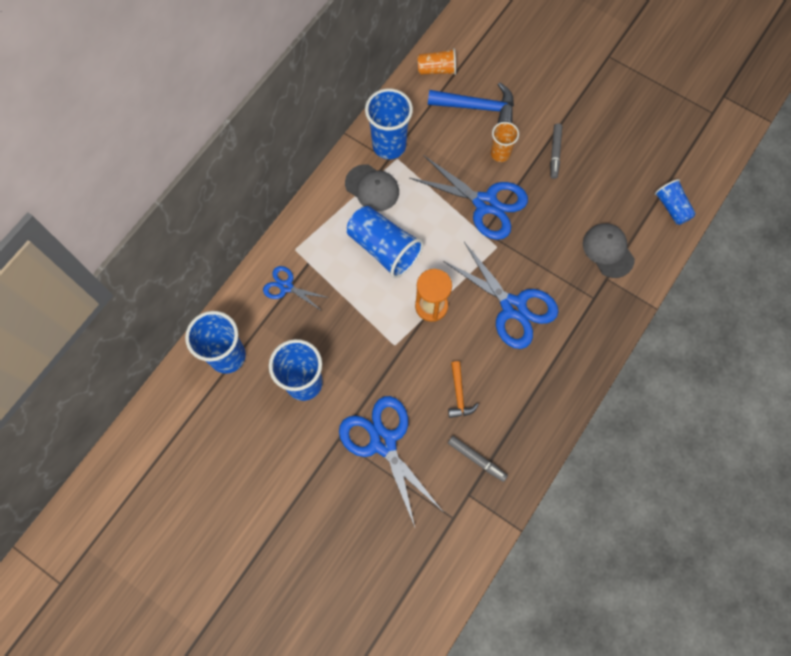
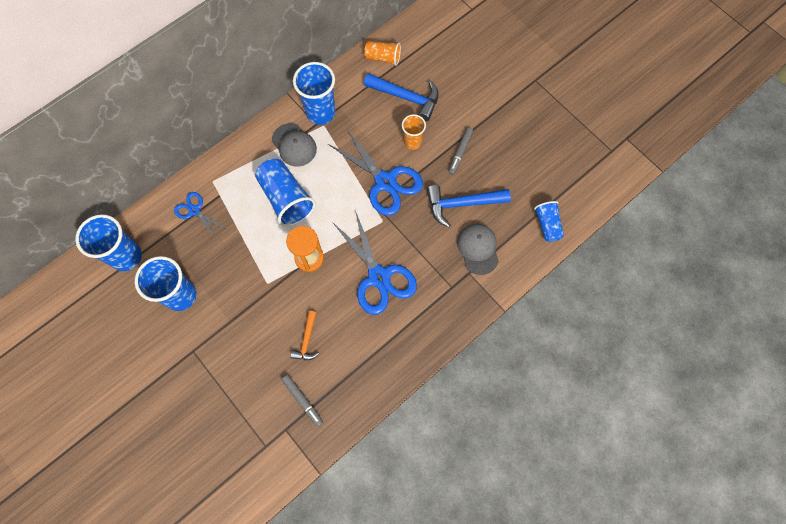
camera: 15 degrees right, 0 degrees up
blue scissors [339,396,441,527] -> none
none -> blue hammer [427,185,511,228]

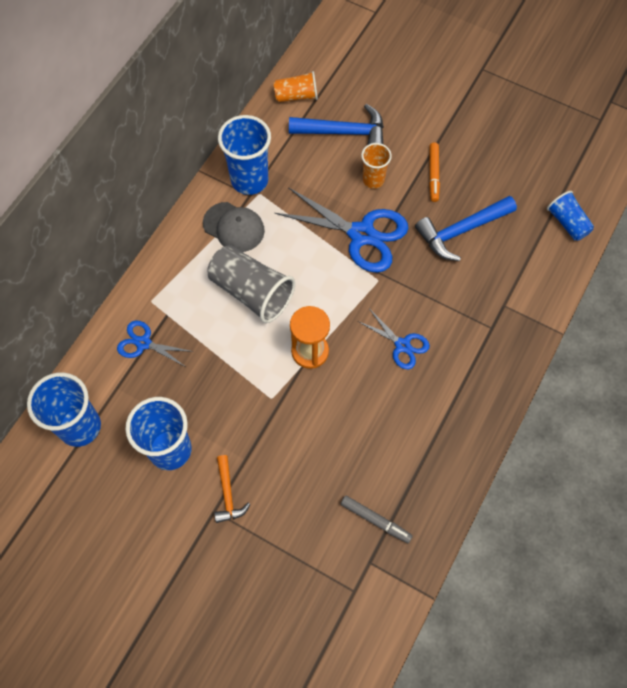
camera: 20 degrees left, 5 degrees down
blue cup [255,159,316,227] -> grey cup [207,245,295,323]
orange hammer [290,311,320,360] -> orange hammer moved to [214,455,250,523]
blue scissors [332,210,417,315] -> blue scissors [358,310,430,369], size x0.53
grey marker [448,128,473,175] -> orange marker [429,143,440,202]
grey cap [457,224,499,275] -> none

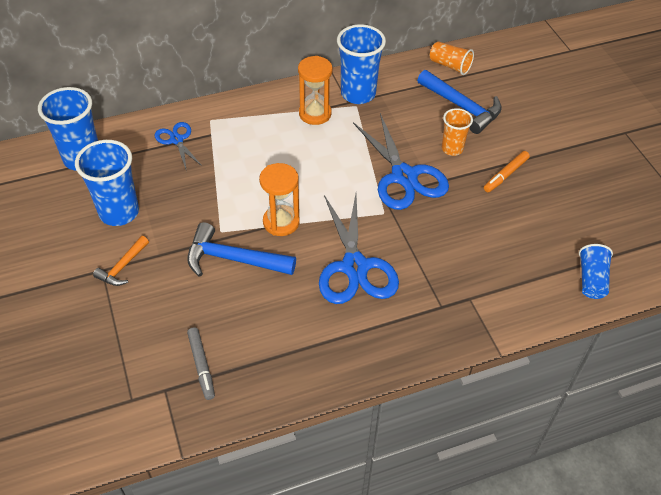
camera: 40 degrees right, 15 degrees down
grey cap [203,202,265,252] -> orange hourglass [298,56,332,125]
grey cup [207,245,295,323] -> none
blue scissors [358,310,430,369] -> blue scissors [319,194,399,304], size x1.87
blue hammer [415,196,517,261] -> blue hammer moved to [187,222,296,277]

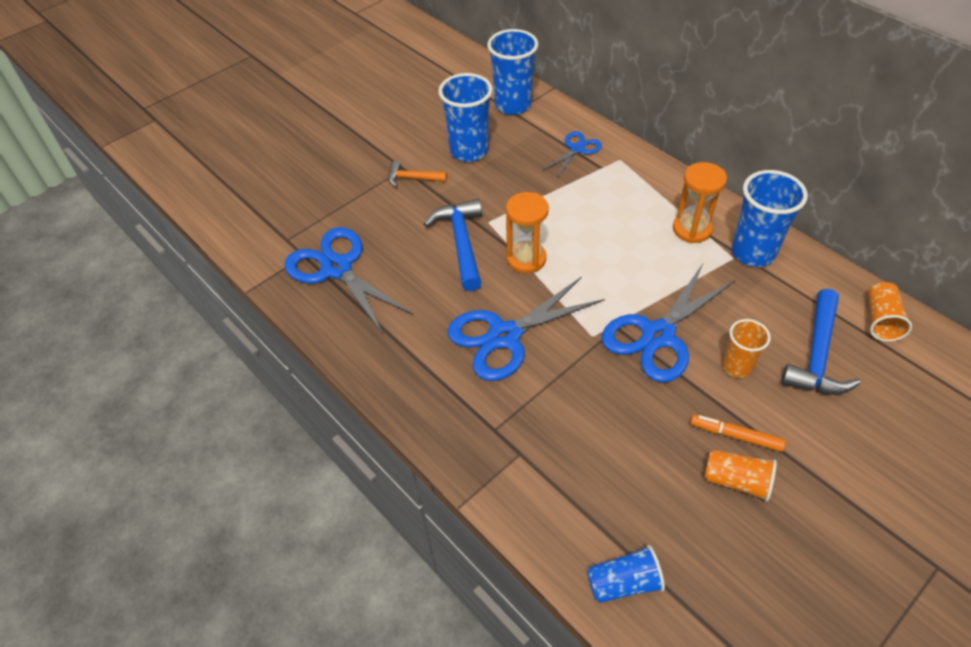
camera: 70 degrees right, 0 degrees up
grey marker [187,327,215,400] -> blue scissors [285,227,414,334]
none -> orange cup [705,449,777,502]

